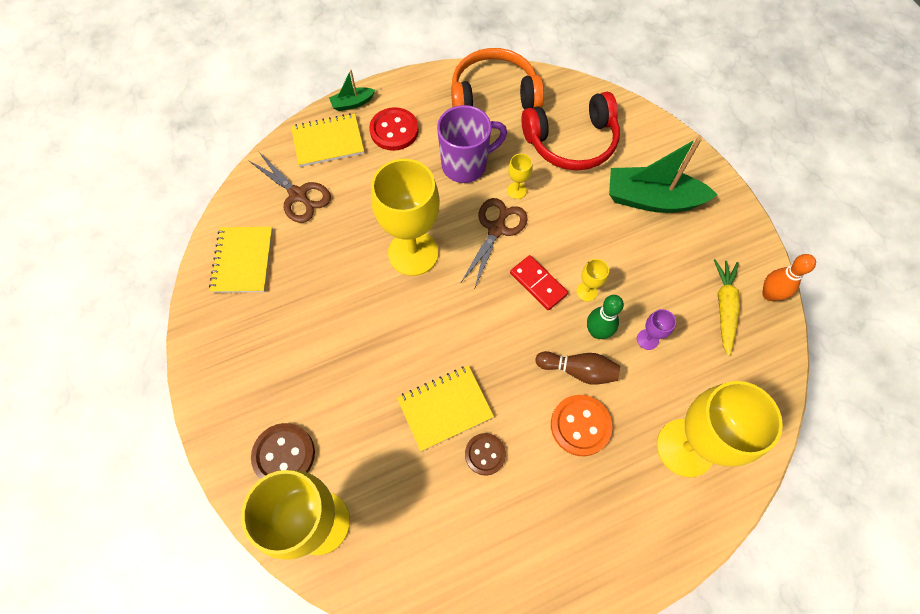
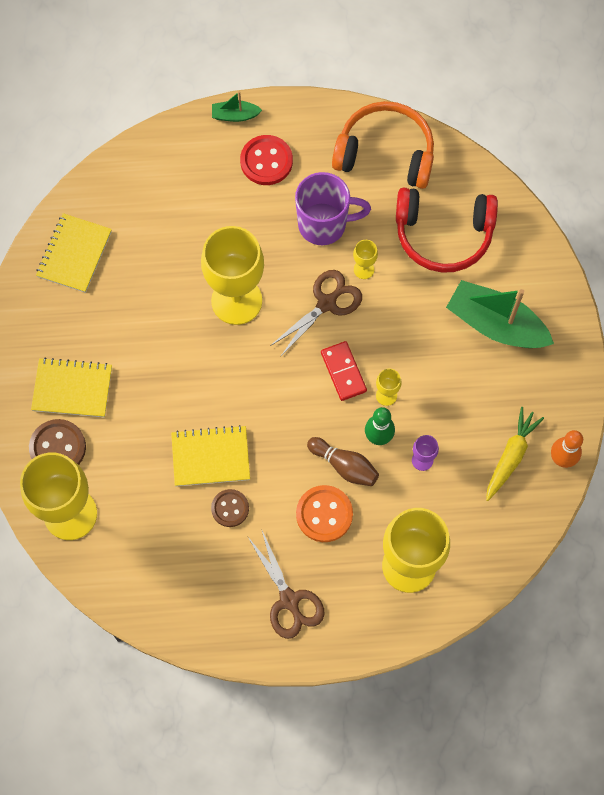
camera: 20 degrees right, 5 degrees up
brown scissors [248,151,331,223] -> brown scissors moved to [247,531,325,639]
yellow notebook [291,113,364,167] -> yellow notebook moved to [31,358,112,417]

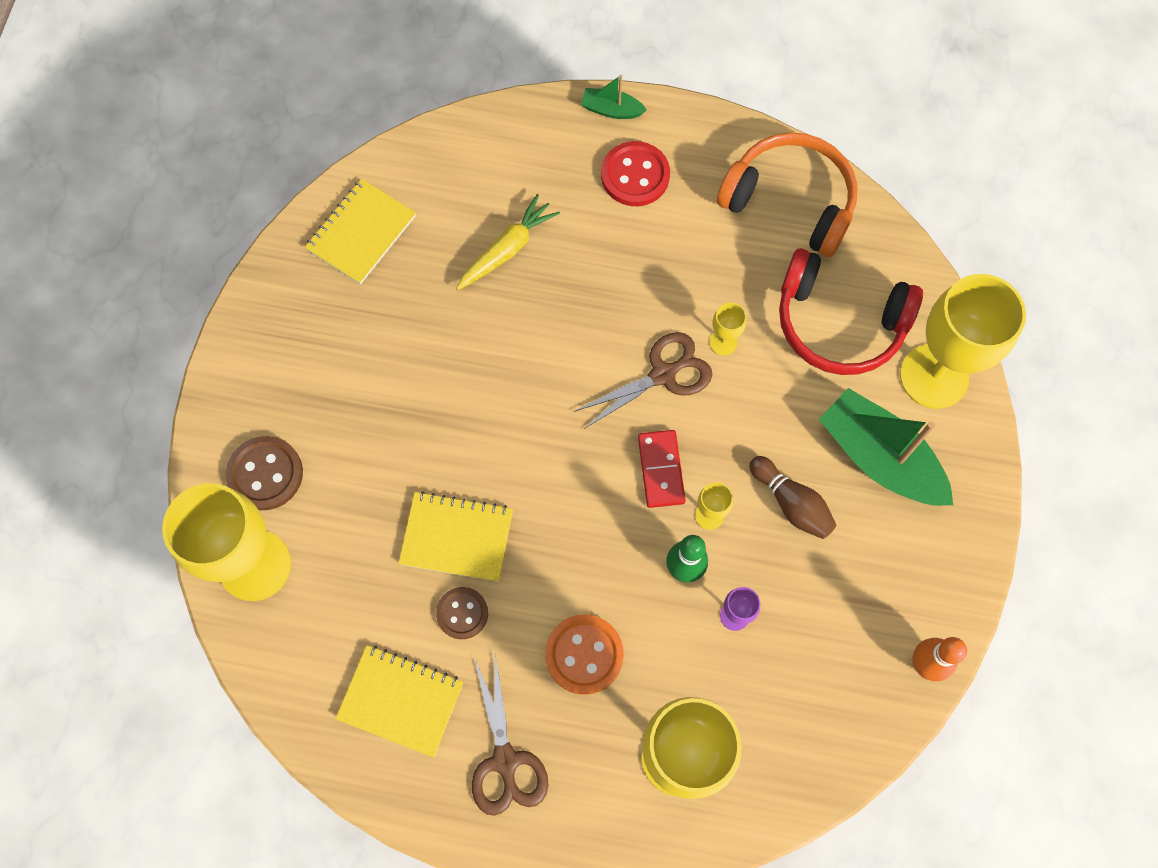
camera: 15 degrees right, 0 degrees up
yellow notebook [31,358,112,417] -> yellow notebook moved to [335,645,464,757]
yellow goblet [201,226,264,325] -> yellow goblet moved to [900,274,1026,409]
purple mug [295,172,371,245] -> none
brown bowling pin [307,437,379,486] -> brown bowling pin moved to [749,456,837,539]
yellow carrot [486,407,544,501] -> yellow carrot moved to [456,194,560,290]

